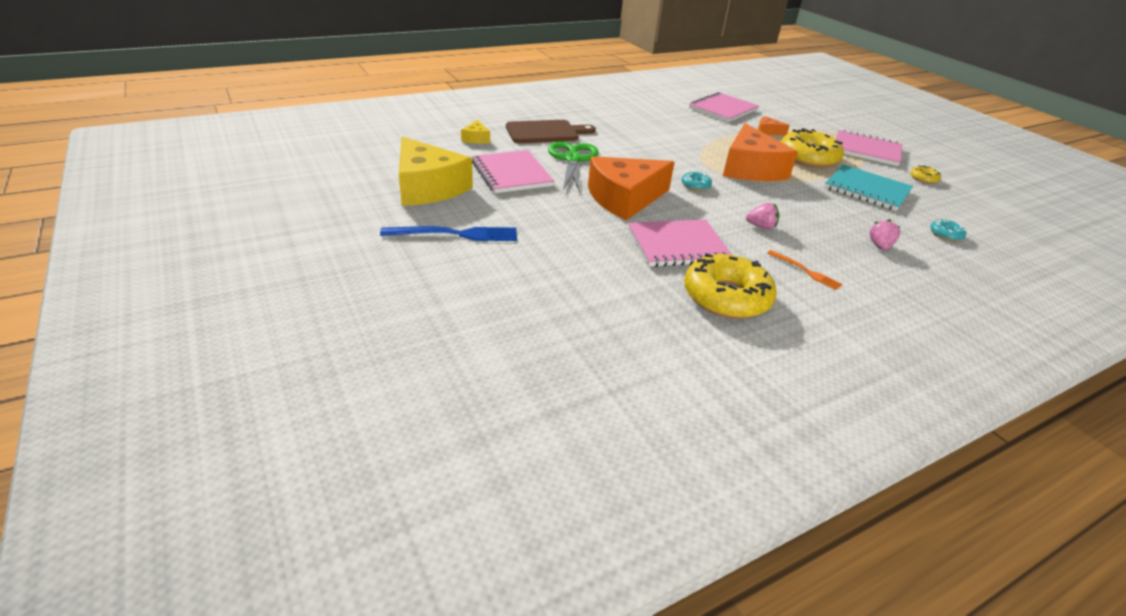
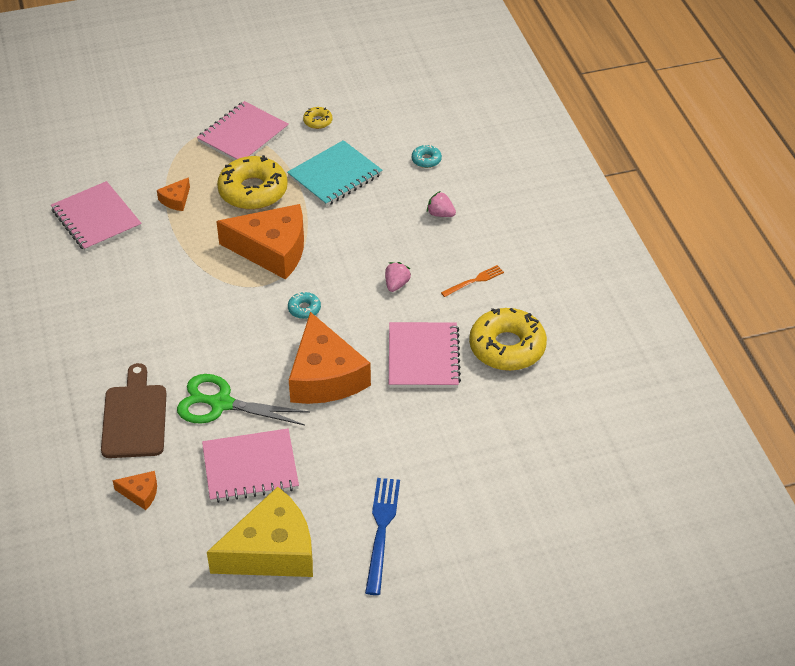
camera: 75 degrees left, 10 degrees up
yellow cheese [461,120,490,144] -> orange cheese [112,471,157,510]

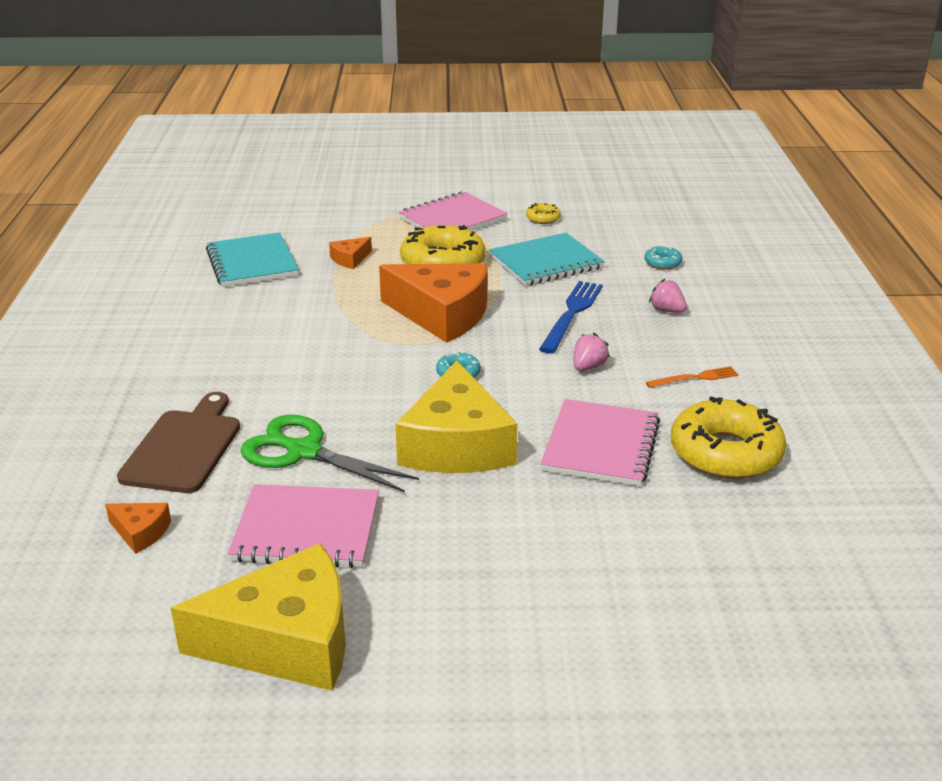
camera: 15 degrees right, 15 degrees down
pink notebook [51,181,142,252] -> turquoise notebook [206,232,298,287]
orange cheese [289,312,371,404] -> yellow cheese [395,361,517,473]
blue fork [365,478,400,595] -> blue fork moved to [539,281,603,354]

